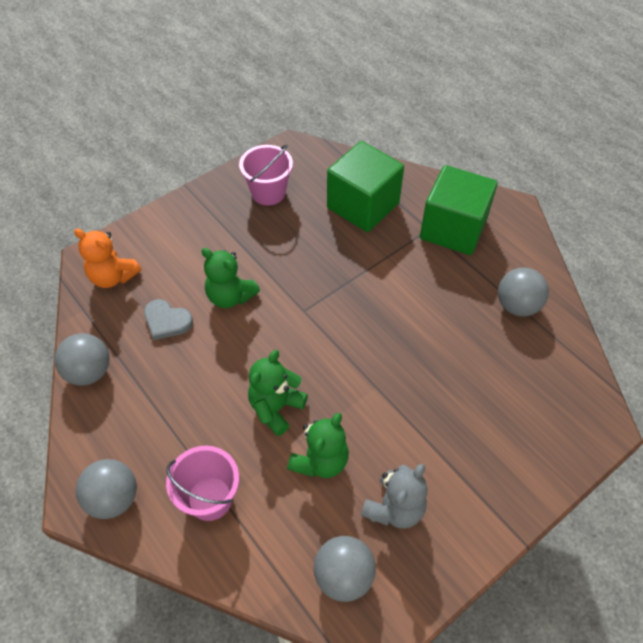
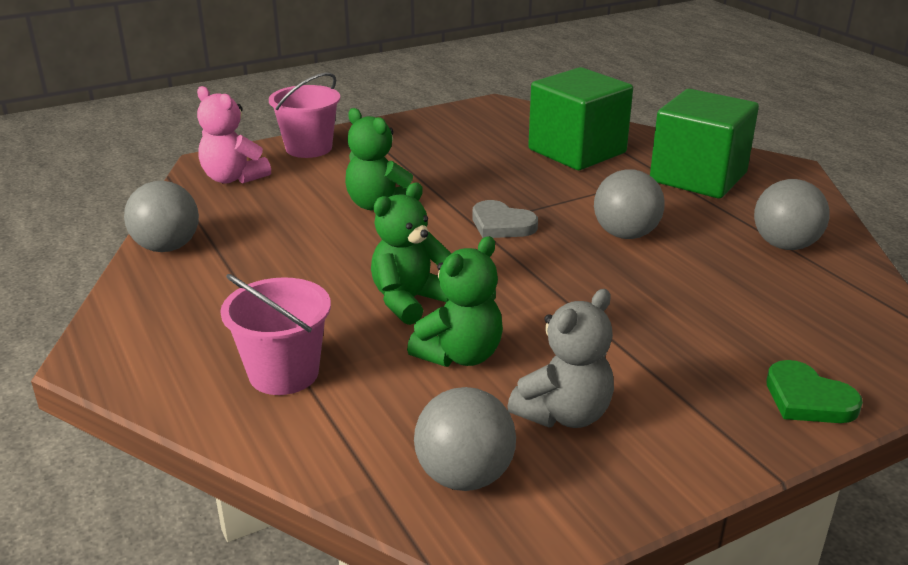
camera: 10 degrees right, 25 degrees down
orange teddy bear [74,229,141,288] -> pink teddy bear [197,86,271,184]
grey ball [76,459,137,519] -> grey ball moved to [594,169,665,239]
grey heart [144,299,193,340] -> grey heart moved to [472,200,538,238]
pink bucket [239,145,293,205] -> pink bucket moved to [269,73,340,158]
none -> green heart [766,360,863,423]

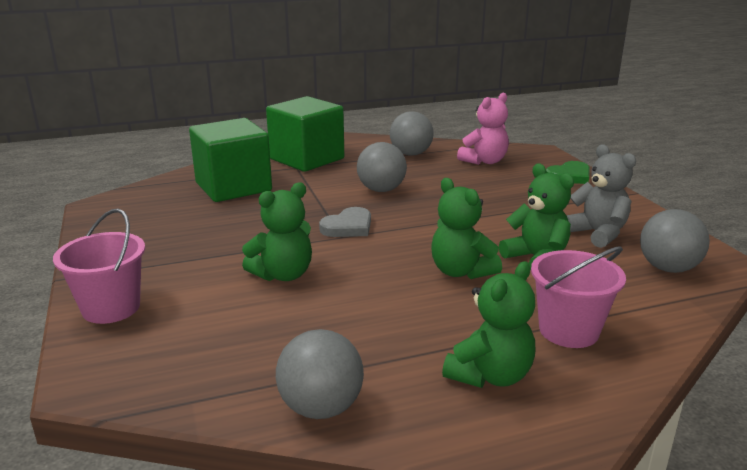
camera: 80 degrees left, 5 degrees down
pink teddy bear [197,86,271,184] -> pink teddy bear moved to [457,93,509,165]
none -> green teddy bear [442,261,535,388]

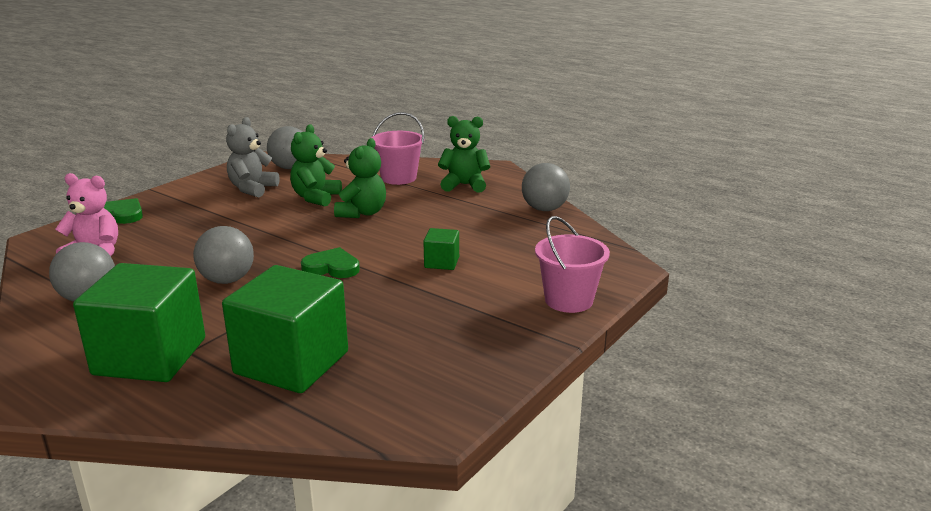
camera: 125 degrees left, 0 degrees up
green teddy bear [242,182,312,281] -> green cube [423,228,459,270]
grey heart [319,207,371,237] -> green heart [301,247,360,278]

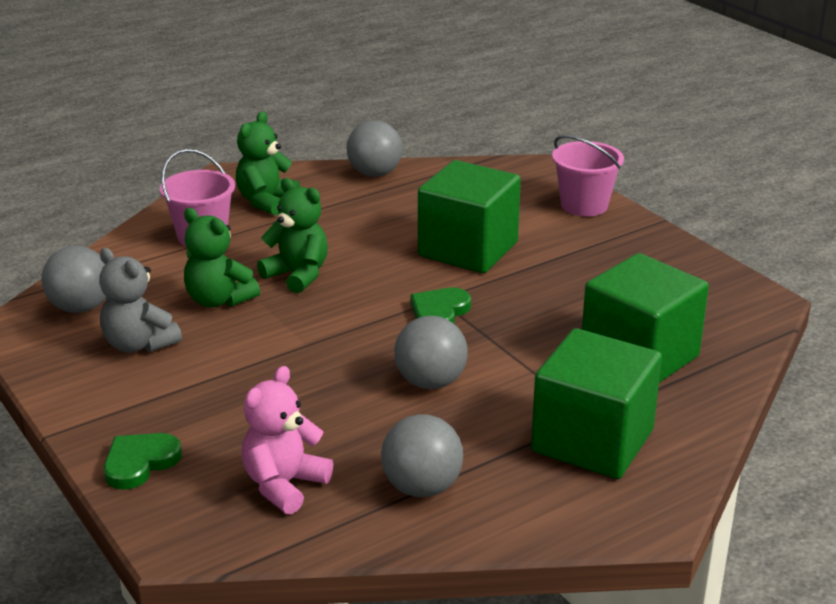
camera: 70 degrees left, 5 degrees up
green cube [423,228,459,270] -> green cube [418,160,521,273], size x2.21

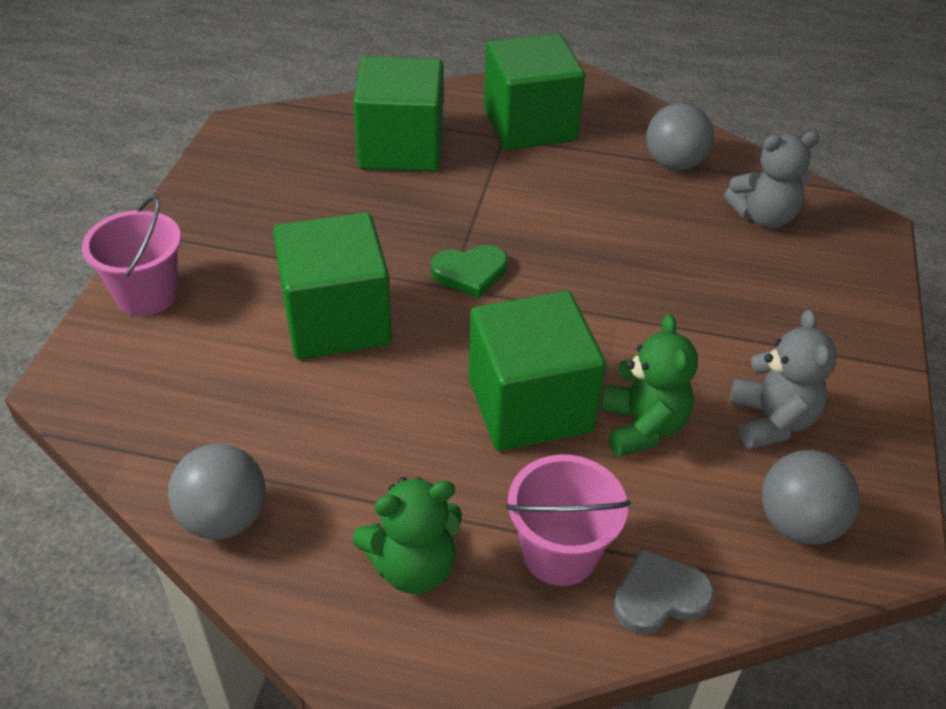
camera: 135 degrees left, 15 degrees up
green heart [104,433,182,490] -> none
pink teddy bear [242,366,333,514] -> grey teddy bear [724,131,820,228]
green teddy bear [257,178,328,293] -> green cube [468,291,606,451]
grey ball [394,316,468,389] -> none
none -> grey heart [613,549,714,635]

